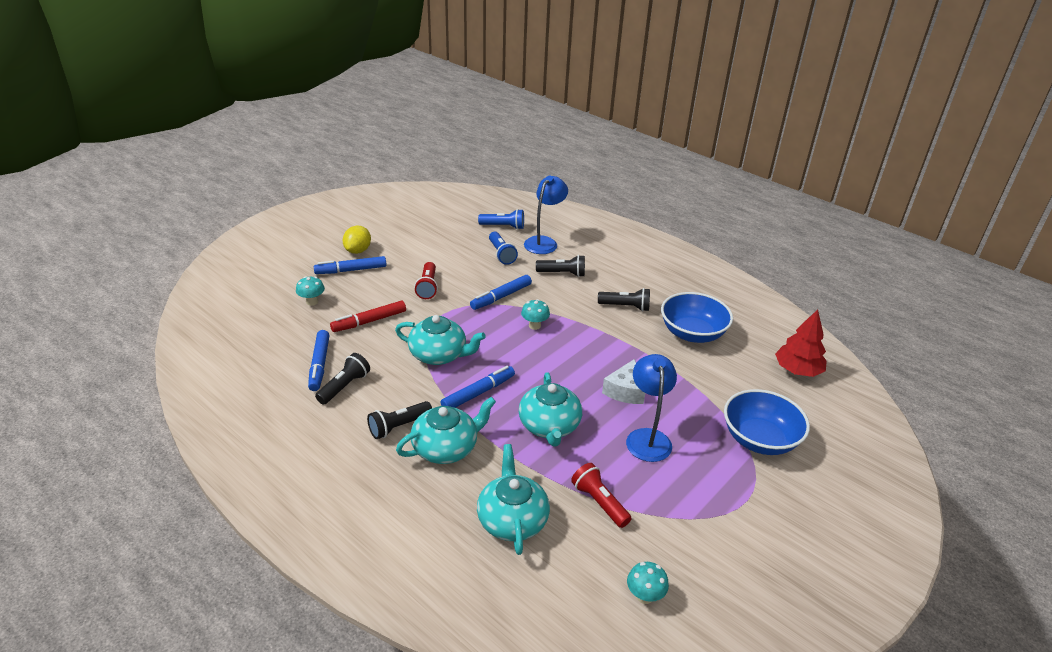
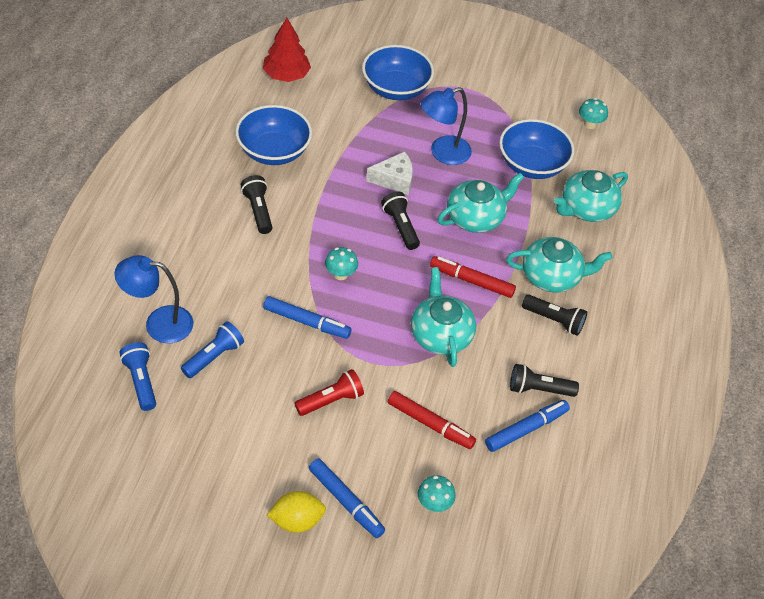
camera: 120 degrees left, 15 degrees up
turquoise teapot [396,397,496,464] -> turquoise teapot turned 150 degrees clockwise [506,237,612,292]
blue marker [441,366,515,408] -> red marker [430,256,516,298]
black flashlight [536,255,585,277] -> black flashlight moved to [381,191,420,250]
red flashlight [571,463,632,528] -> blue bowl [499,119,575,179]

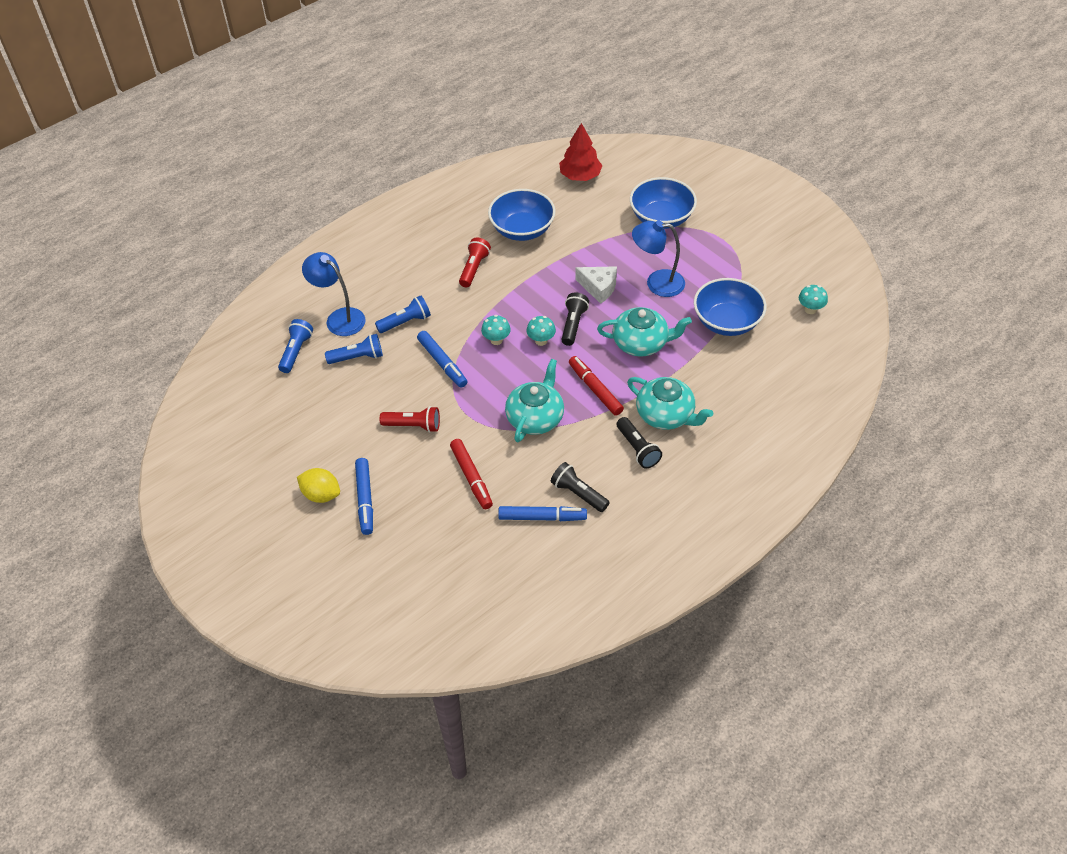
camera: 40 degrees right, 0 degrees up
black flashlight [241,175,273,234] -> red flashlight [459,238,491,287]
turquoise mushroom [418,475,456,512] -> turquoise mushroom moved to [526,316,556,346]
turquoise teapot [554,170,628,222] -> none
none -> blue flashlight [375,295,431,333]

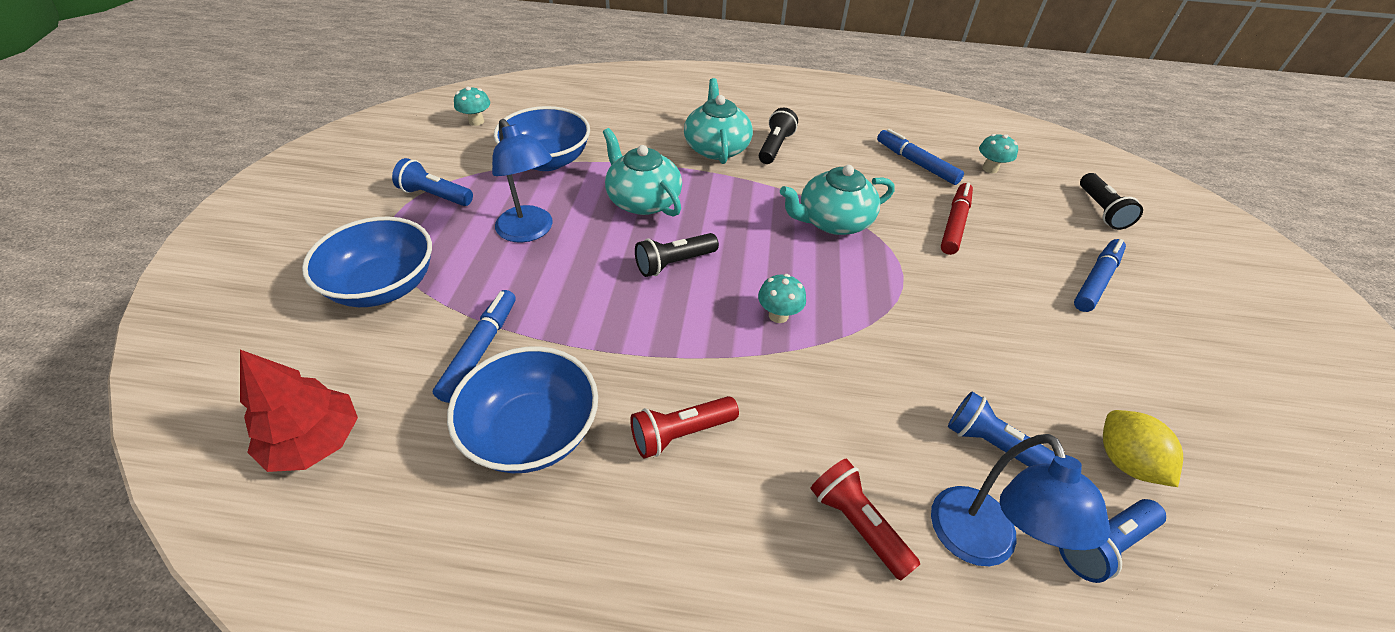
camera: 135 degrees left, 5 degrees down
yellow lemon [297,468,340,503] -> yellow lemon moved to [1103,410,1183,487]
blue flashlight [375,295,431,333] -> blue flashlight moved to [392,158,473,206]
red flashlight [380,406,440,432] -> red flashlight moved to [811,458,920,581]
blue marker [417,331,467,388] -> blue marker moved to [433,290,516,403]
turquoise mushroom [526,316,556,346] -> turquoise mushroom moved to [979,134,1018,173]
black flashlight [551,462,610,512] -> black flashlight moved to [1080,173,1143,230]
red marker [569,356,624,416] -> none
white cheese [575,266,617,304] -> none

